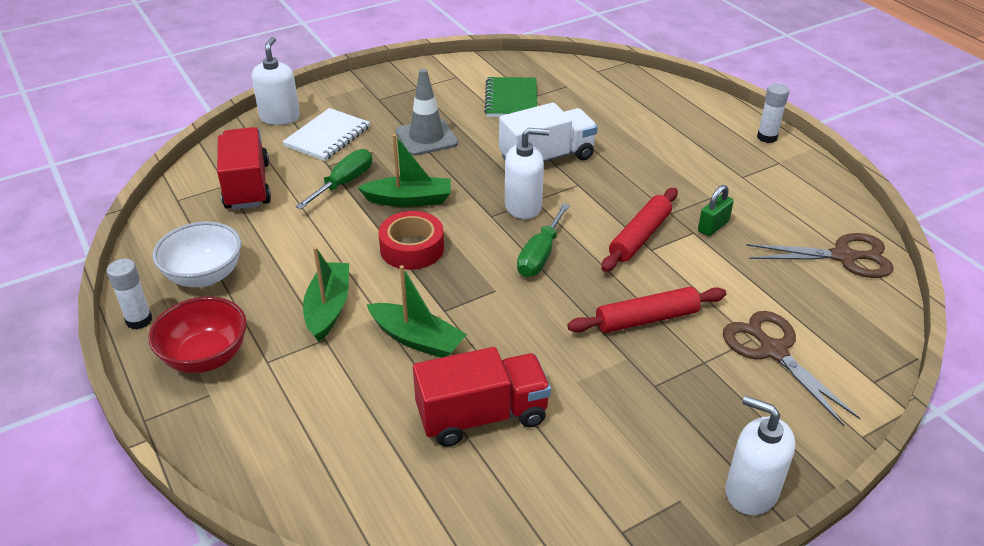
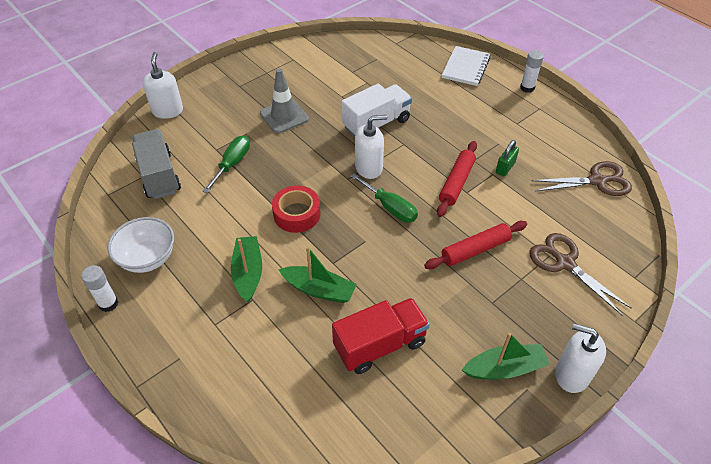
camera: 10 degrees left, 10 degrees up
red bowl [148,297,247,373] -> none
red truck [217,127,271,210] -> grey truck [132,129,181,199]
white notebook [282,108,370,161] -> white notebook moved to [442,46,491,86]
green boat [357,134,451,207] -> green boat moved to [462,333,550,380]
green notebook [484,77,537,117] -> none
green screwdriver [517,203,570,277] -> green screwdriver turned 60 degrees counterclockwise [350,173,418,223]

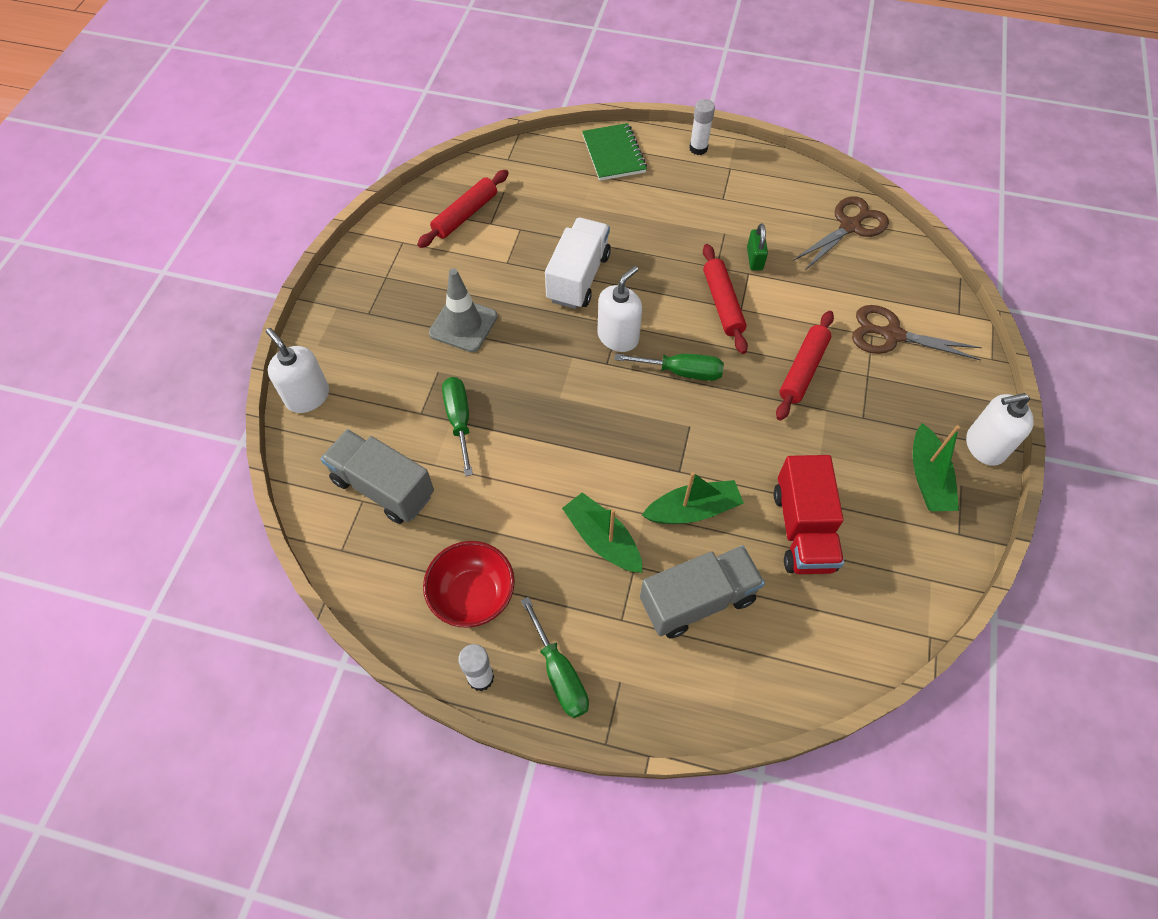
camera: 35 degrees left, 10 degrees up
white bowl [107,217,174,273] -> red bowl [423,541,515,628]
red tape [272,185,321,233] -> none
red truck [332,298,430,374] -> red truck turned 150 degrees clockwise [774,455,844,574]
white notebook [442,46,491,86] -> green notebook [582,123,647,181]
green boat [462,333,550,380] -> green boat turned 135 degrees clockwise [913,423,960,511]
none -> red rolling pin [417,170,509,248]
none -> green screwdriver [521,597,589,718]
none -> grey truck [640,546,765,638]

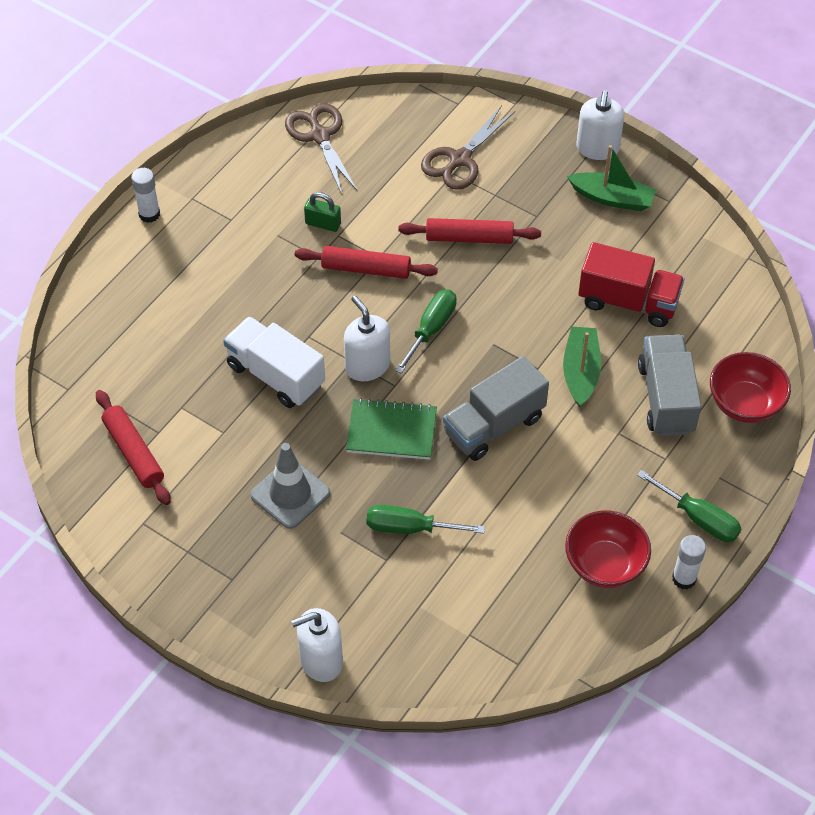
camera: 70 degrees left, 5 degrees down
grey truck [321,429,434,524] -> grey truck moved to [443,356,549,461]
green screwdriver [521,597,589,718] -> green screwdriver turned 45 degrees clockwise [637,470,741,542]
green boat [562,492,643,573] -> none
green notebook [582,123,647,181] -> green notebook moved to [346,398,437,460]
red rolling pin [776,311,834,420] -> red rolling pin turned 45 degrees counterclockwise [398,218,541,244]
none -> red bowl [710,352,791,423]

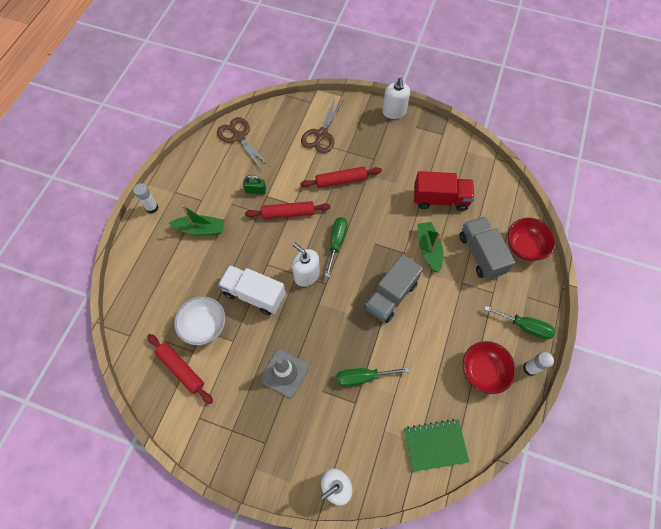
camera: 15 degrees left, 10 degrees up
green notebook [346,398,437,460] -> green notebook moved to [404,419,469,472]
green boat [567,145,656,211] -> green boat moved to [169,205,225,235]
none -> white bowl [174,296,226,345]

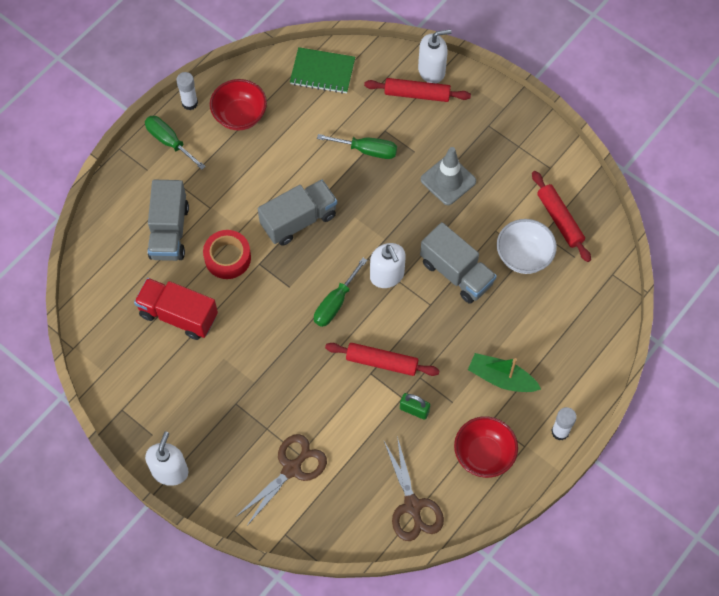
camera: 160 degrees left, 0 degrees up
white truck [218,265,286,315] -> grey truck [420,222,497,304]
red rolling pin [300,167,382,188] -> red rolling pin moved to [364,78,471,102]
green boat [417,222,443,273] -> red tape [203,230,251,279]
red bowl [508,218,556,261] -> red bowl moved to [454,416,518,478]

